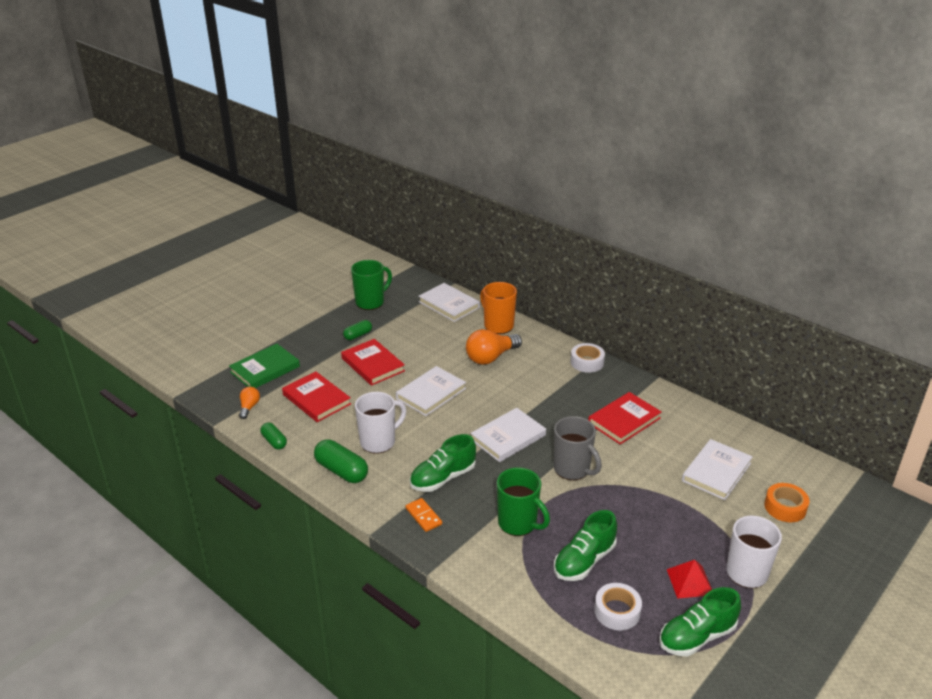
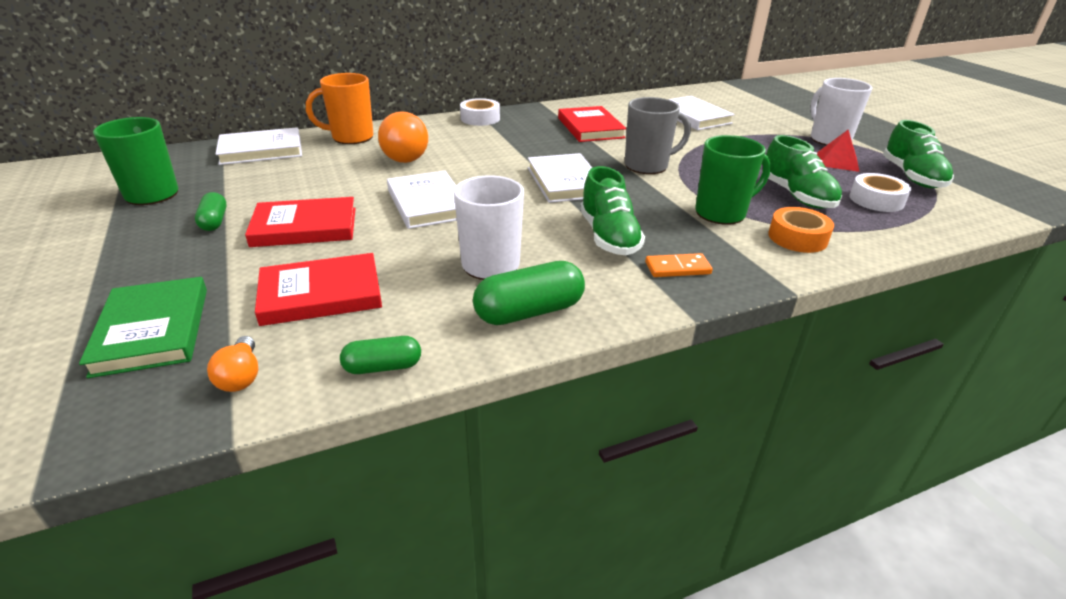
camera: 65 degrees left, 0 degrees up
orange light bulb [239,387,260,419] -> orange light bulb turned 135 degrees counterclockwise [207,336,258,392]
orange tape [764,483,810,522] -> orange tape moved to [768,207,834,253]

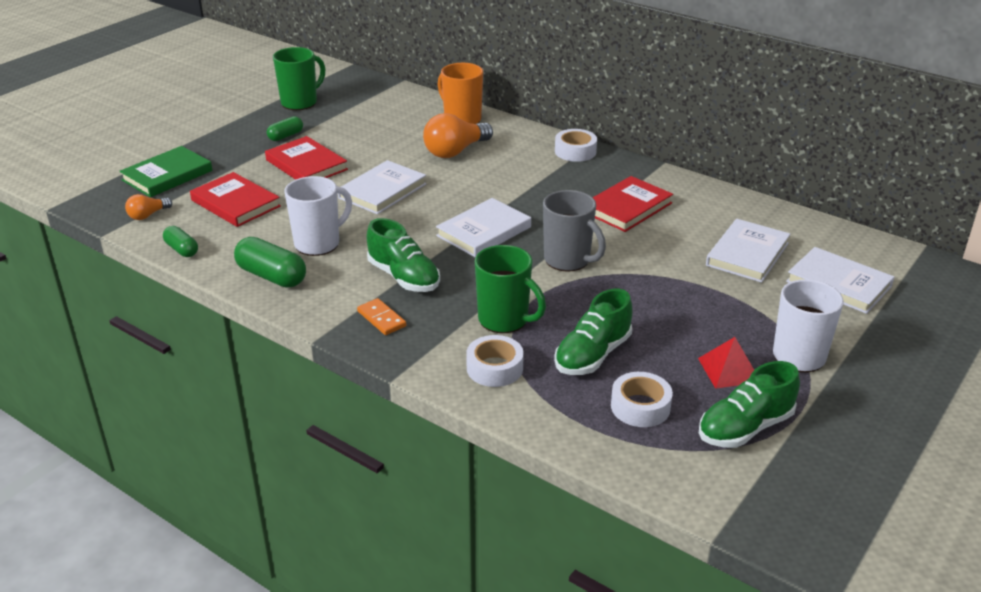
camera: 60 degrees right, 0 degrees up
white book [215,127,302,165] -> white book moved to [786,247,894,314]
green shoe [580,166,645,255] -> green shoe turned 90 degrees counterclockwise [367,218,440,292]
orange tape [768,207,834,253] -> white tape [466,335,524,387]

